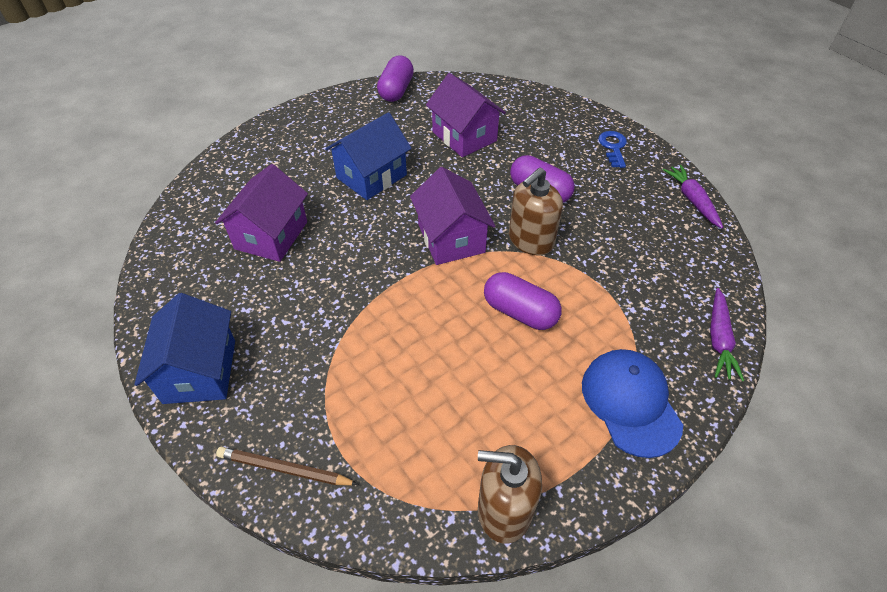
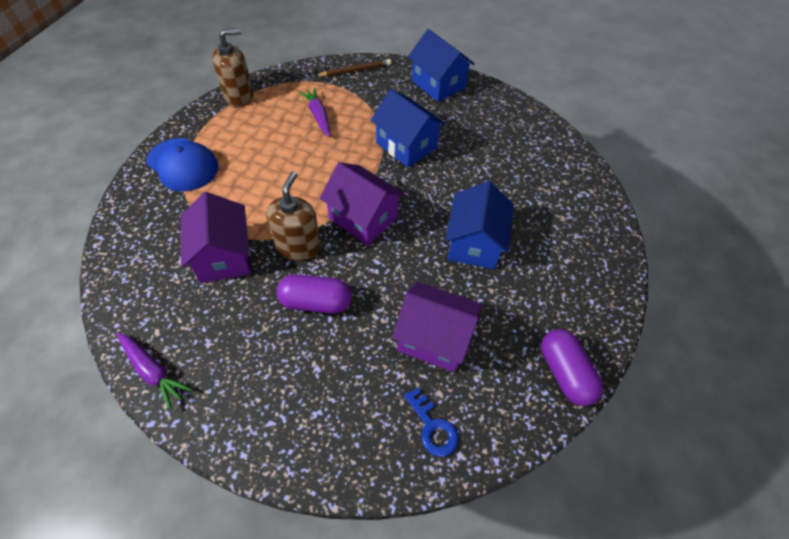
camera: 145 degrees right, 5 degrees up
purple house [215,164,308,262] -> purple house moved to [181,192,251,283]
purple capsule [484,272,562,330] -> none
blue key [598,131,627,168] -> blue key moved to [404,387,459,457]
purple carrot [710,288,744,382] -> purple carrot moved to [299,88,330,137]
none -> blue house [371,89,446,167]

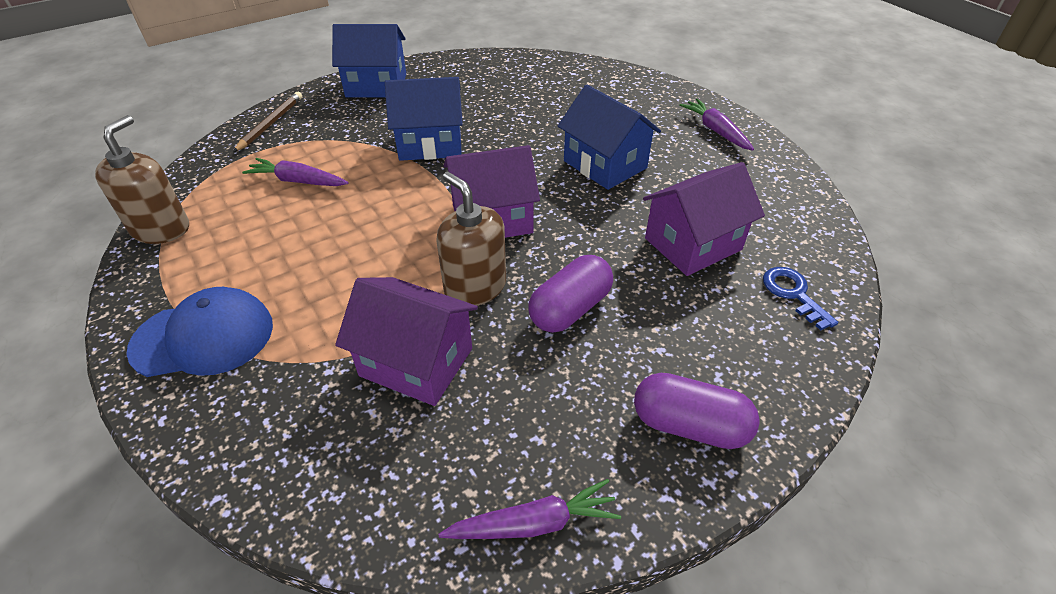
camera: 50 degrees left, 10 degrees down
blue key [404,387,459,457] -> blue key turned 120 degrees counterclockwise [763,267,838,331]
purple capsule [541,329,603,406] -> purple capsule moved to [634,373,760,449]
none -> purple carrot [679,99,754,151]

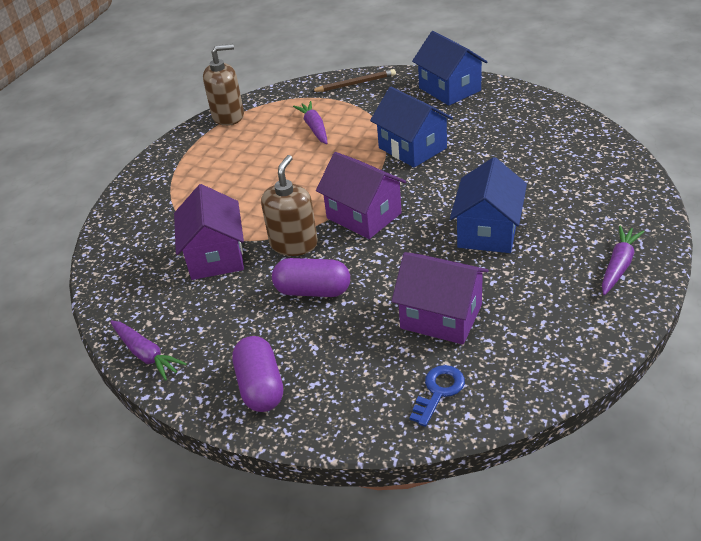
camera: 60 degrees right, 5 degrees down
blue cap [126,287,273,377] -> none

